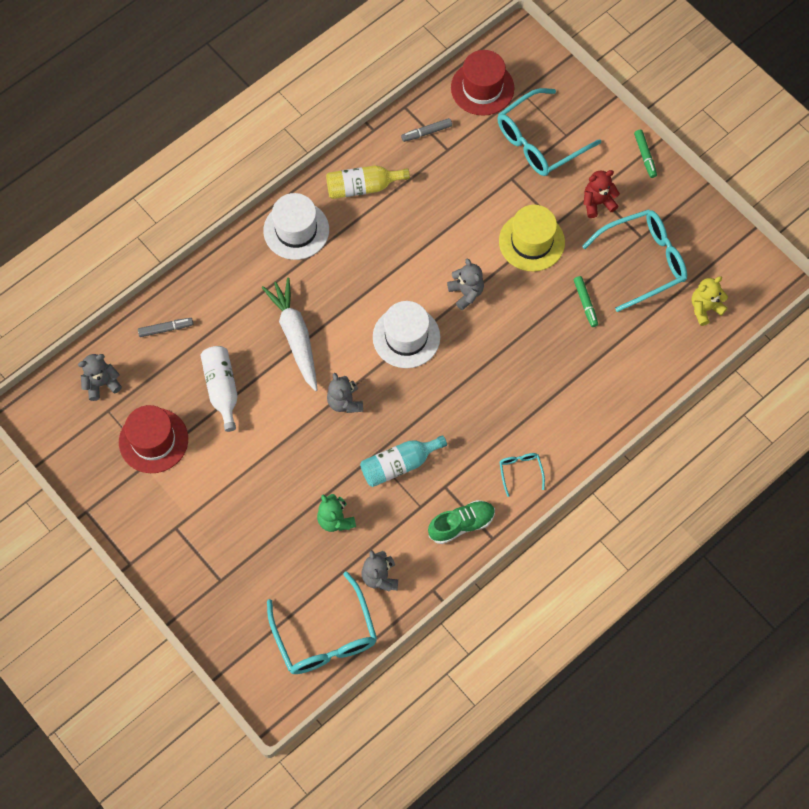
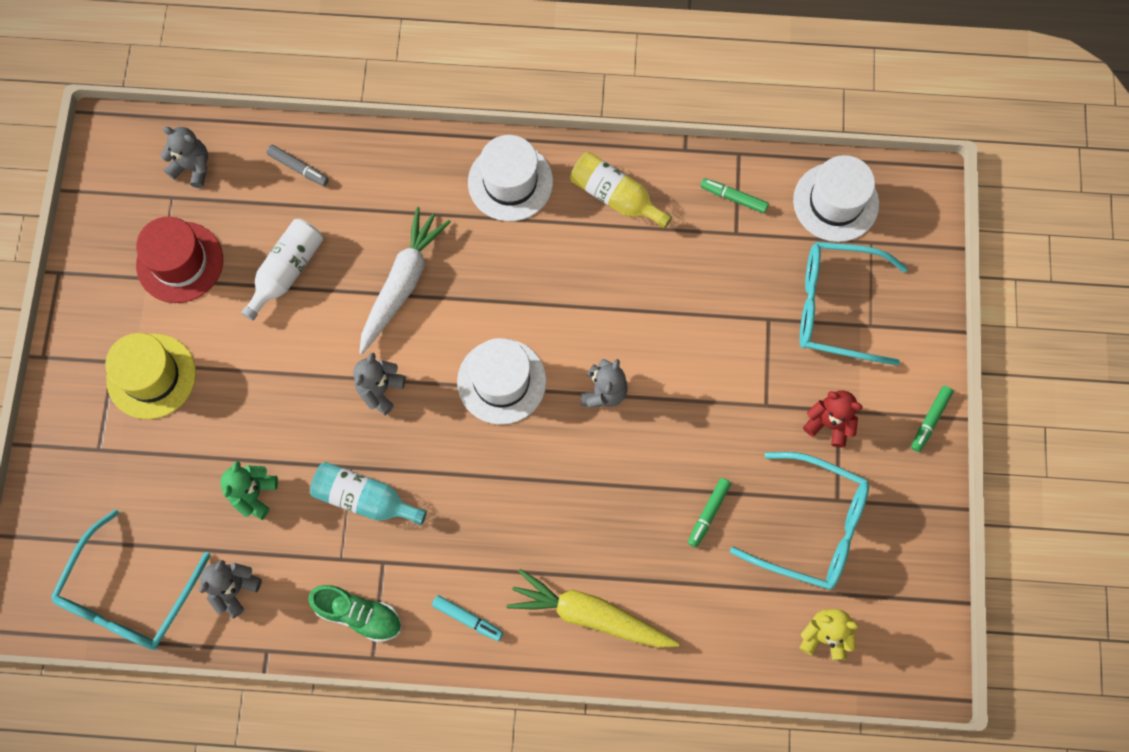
camera: 45 degrees right, 5 degrees up
grey marker [401,118,452,142] -> green marker [700,178,769,213]
red hat [451,50,514,116] -> white hat [793,155,879,242]
yellow hat [499,205,565,272] -> yellow hat moved to [105,333,196,419]
turquoise glasses [499,453,545,497] -> turquoise marker [432,595,503,641]
none -> yellow carrot [506,569,680,648]

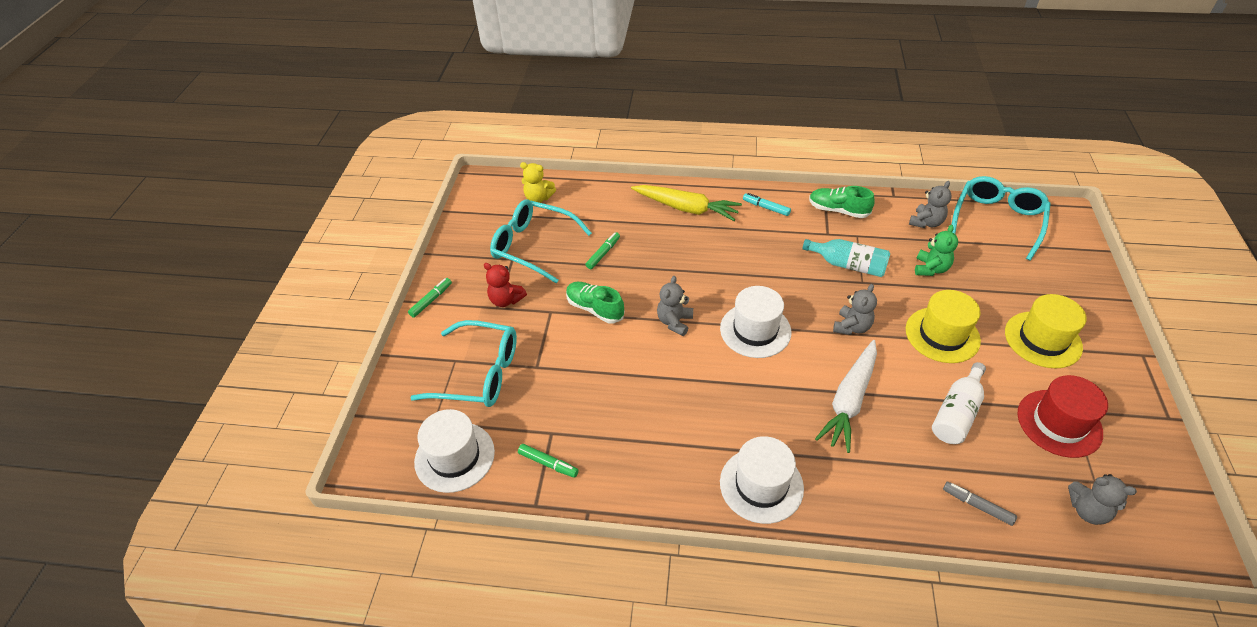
camera: 175 degrees left, 25 degrees down
yellow bottle [570,152,672,229] -> none
none -> green shoe [566,282,624,323]
none -> yellow hat [906,290,981,363]

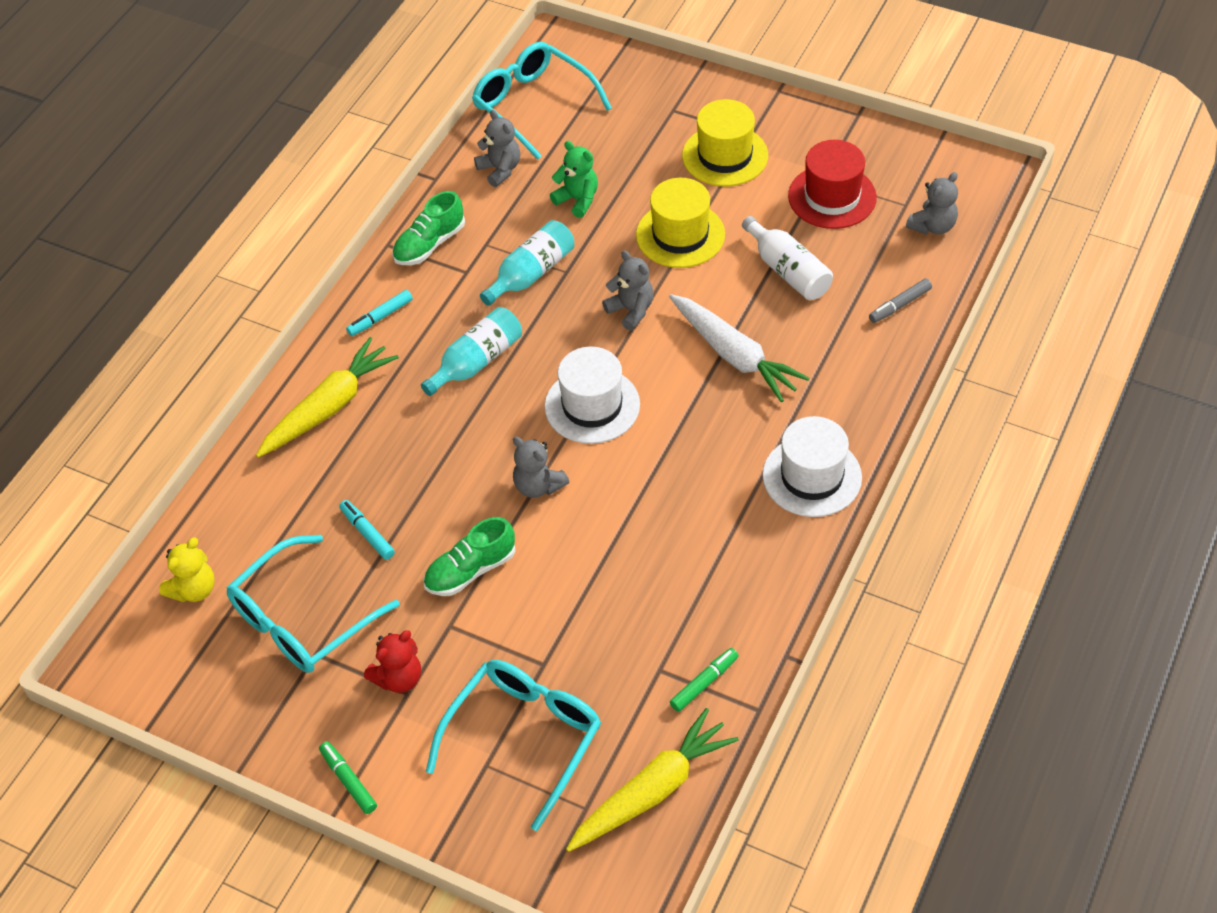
camera: 70 degrees left, 5 degrees up
white hat [414,409,495,493] -> yellow carrot [566,708,739,852]
green marker [586,232,620,269] -> turquoise marker [339,500,395,560]
none -> turquoise bottle [421,307,522,396]

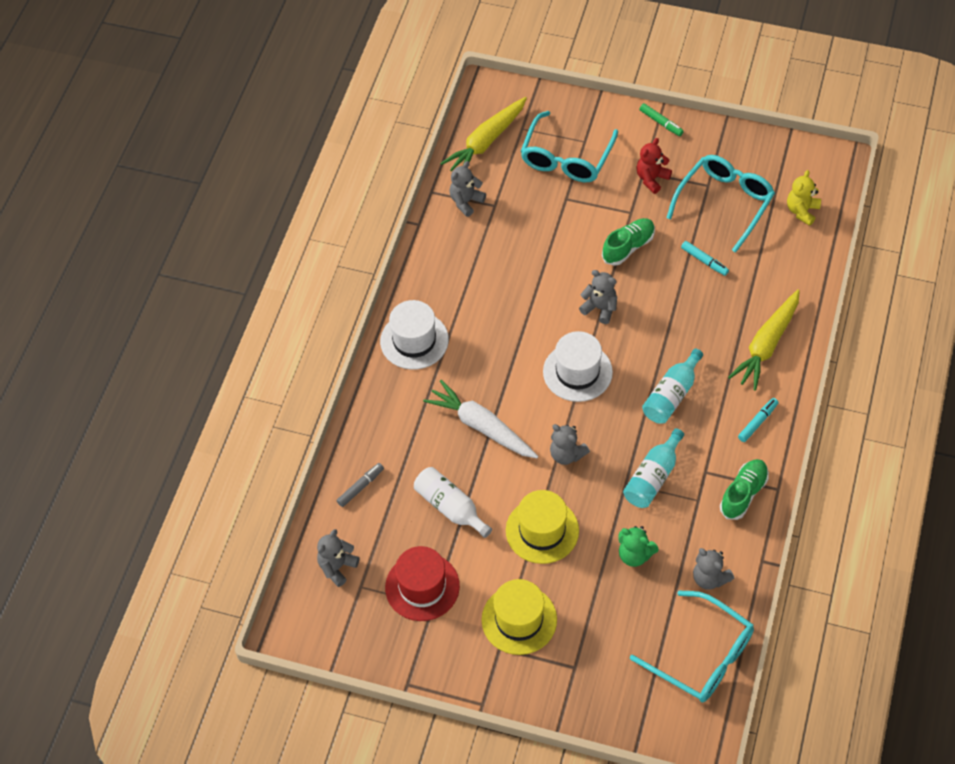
camera: 170 degrees right, 5 degrees up
green marker [670,648,738,712] -> grey teddy bear [449,161,486,217]

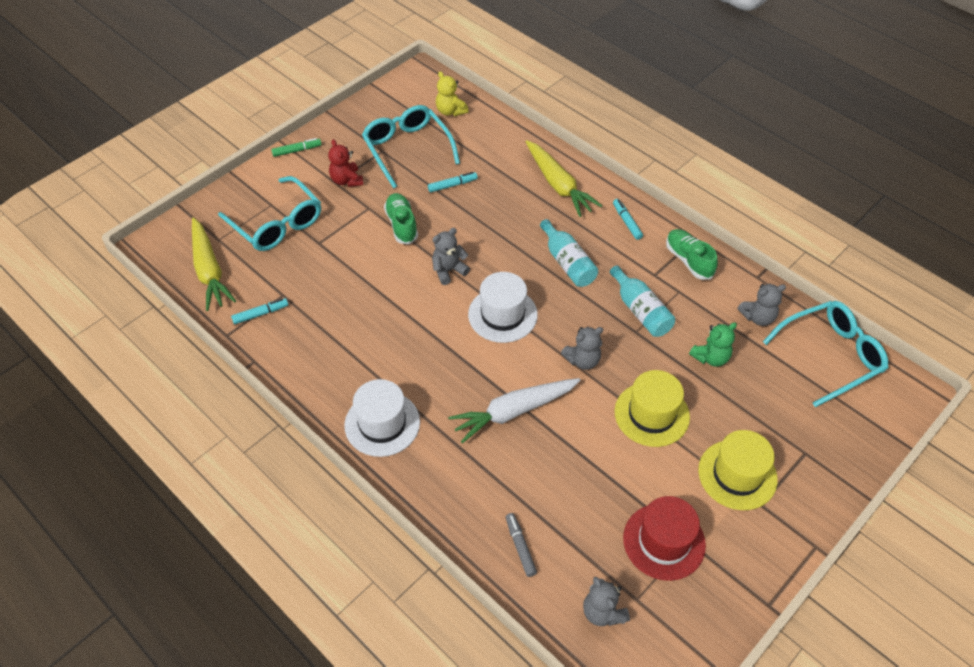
camera: 65 degrees left, 5 degrees down
white bottle [414,467,492,538] -> none
grey teddy bear [449,161,486,217] -> turquoise marker [231,298,288,324]

